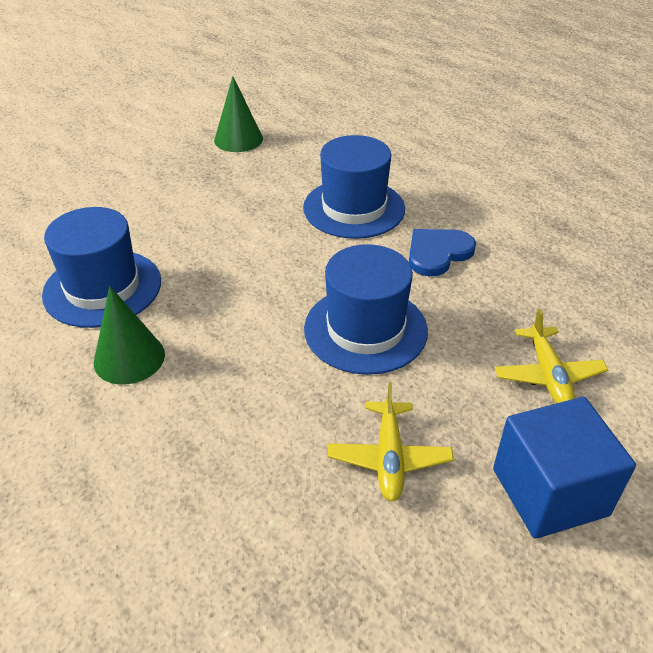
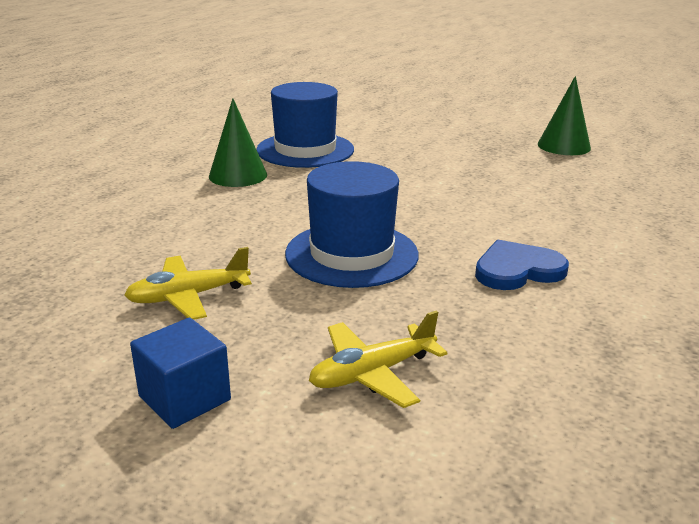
camera: 65 degrees right, 15 degrees down
blue hat [303,135,405,239] -> none
blue heart [409,229,476,276] -> blue heart turned 45 degrees counterclockwise [475,240,569,290]
blue cube [493,397,636,539] -> blue cube [130,318,231,429], size x0.65

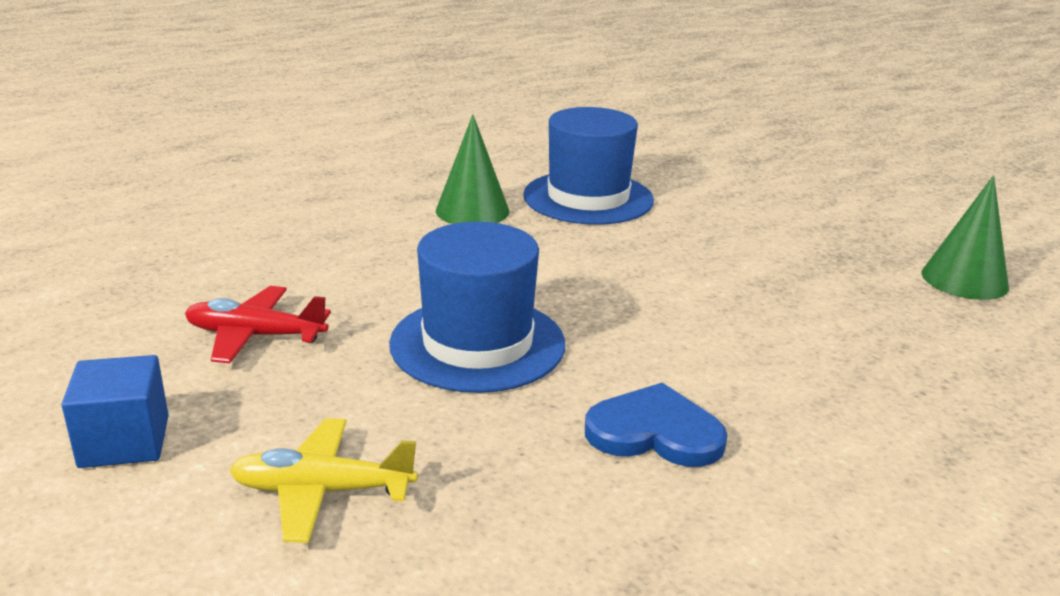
camera: 30 degrees right, 0 degrees up
yellow plane [124,247,252,320] -> red plane [185,286,331,363]

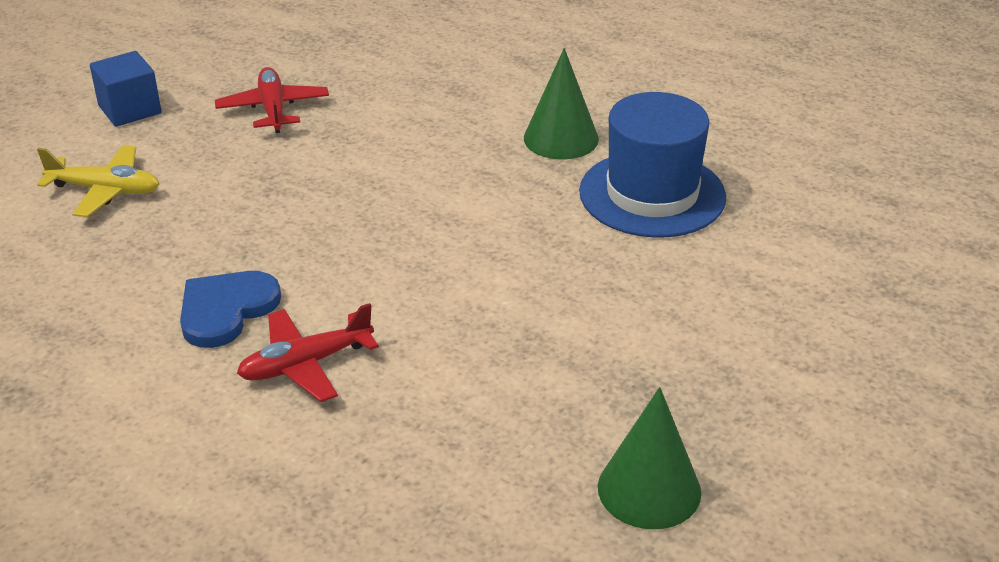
camera: 70 degrees right, 10 degrees up
yellow plane [229,418,418,543] -> yellow plane turned 120 degrees clockwise [37,145,160,217]
blue hat [389,222,565,393] -> none
blue heart [585,383,728,467] -> blue heart turned 135 degrees counterclockwise [180,271,281,348]
none -> red plane [237,303,379,402]

